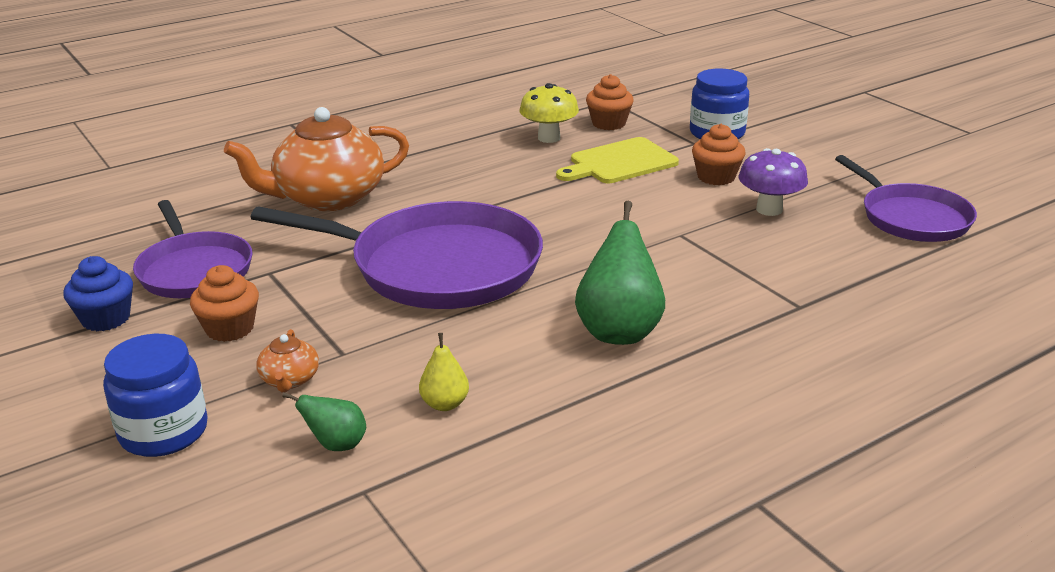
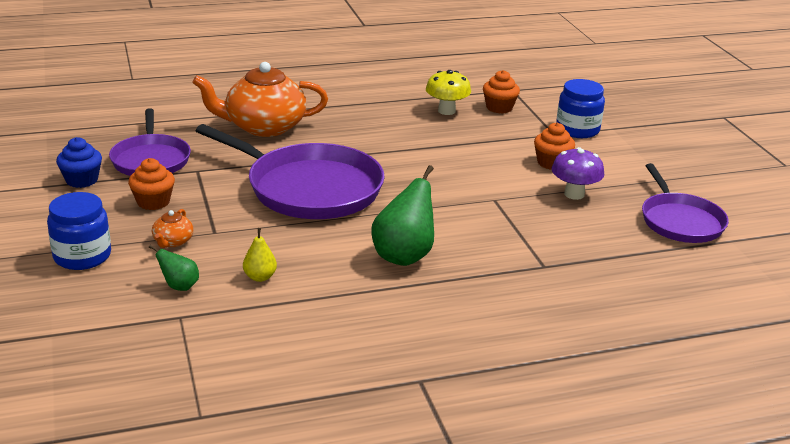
camera: 15 degrees right, 0 degrees up
yellow cutting board [556,137,679,183] -> none

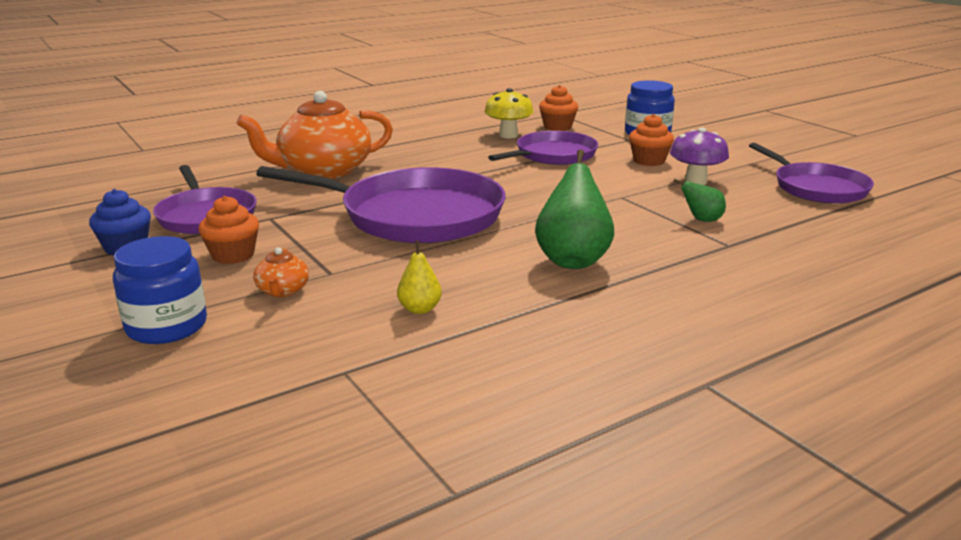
camera: 15 degrees left, 5 degrees down
green pear [149,245,199,291] -> green pear moved to [674,179,726,222]
none -> purple pan [488,131,598,165]

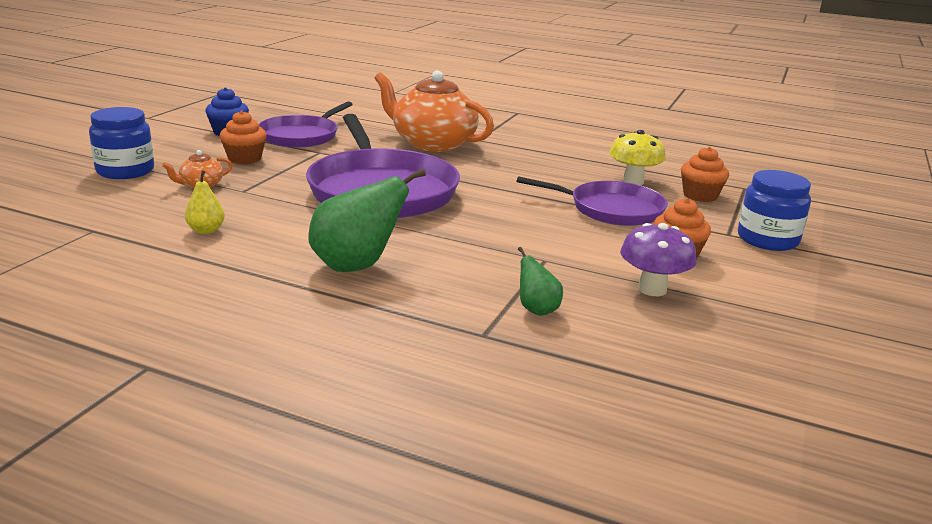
camera: 55 degrees right, 0 degrees up
purple pan [749,143,874,204] -> none

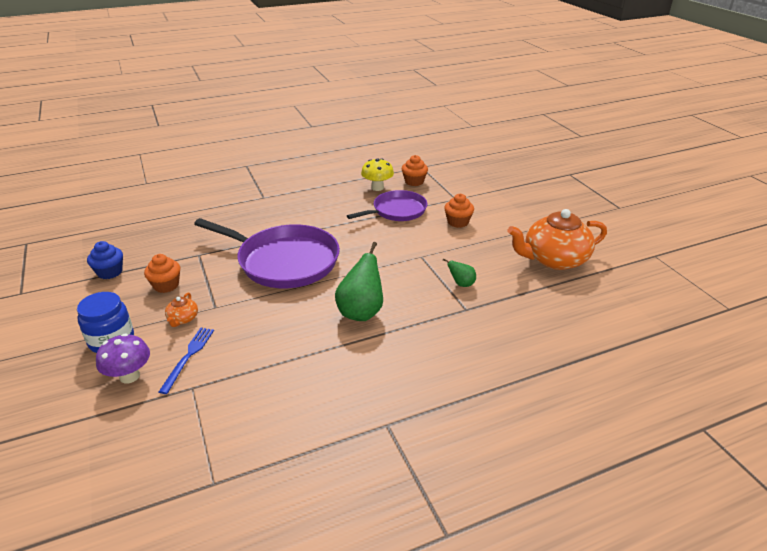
camera: 45 degrees left, 10 degrees up
yellow pear [185,170,225,234] -> none
purple pan [259,101,353,148] -> none
orange teapot [374,70,494,152] -> orange teapot moved to [508,209,607,270]
purple mushroom [620,223,696,296] -> purple mushroom moved to [96,333,150,384]
blue jar [738,170,811,251] -> none
none -> blue fork [159,328,214,394]

